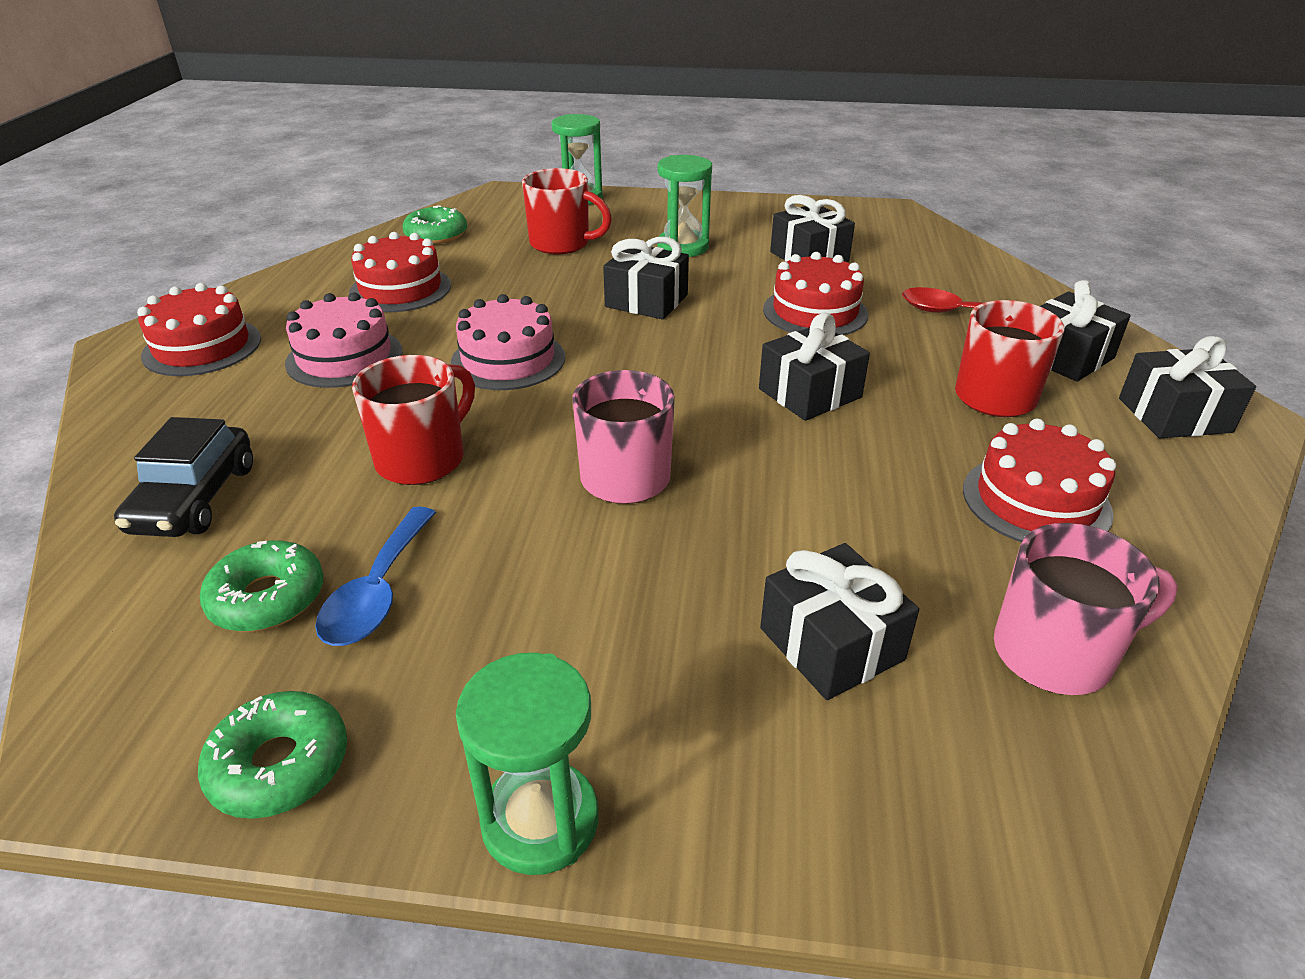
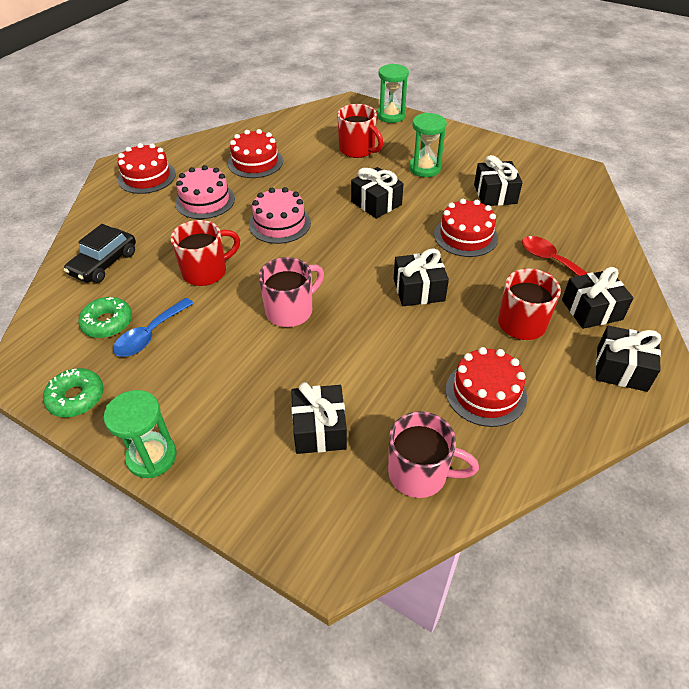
camera: 25 degrees right, 10 degrees up
green donut [403,206,467,244] -> none

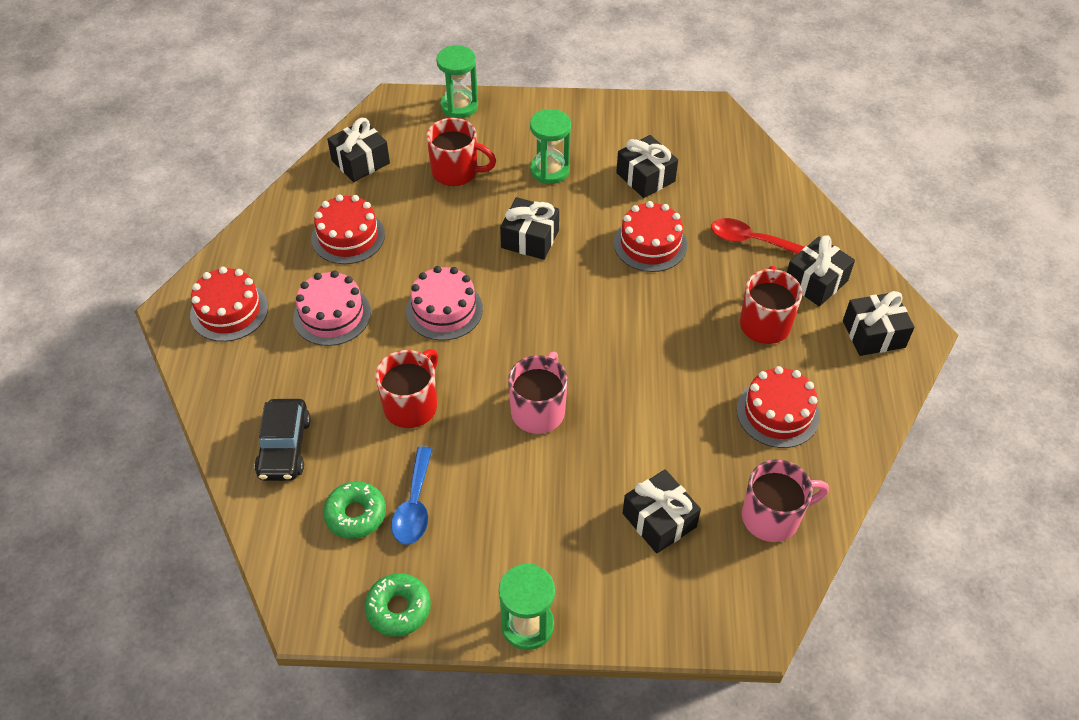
camera: 30 degrees left, 5 degrees up
black gift [394,248,449,306] -> black gift moved to [327,118,390,182]

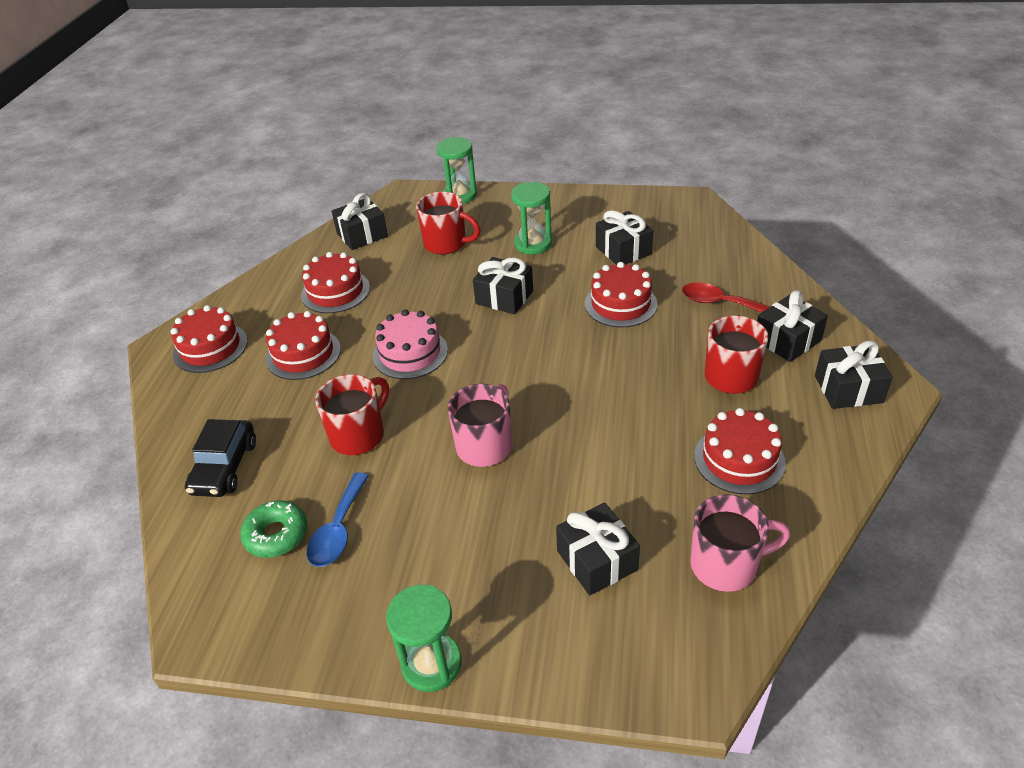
camera: 10 degrees right, 10 degrees down
pink cake [293,271,371,346] -> red cake [266,311,341,380]
green donut [364,573,431,636] -> none

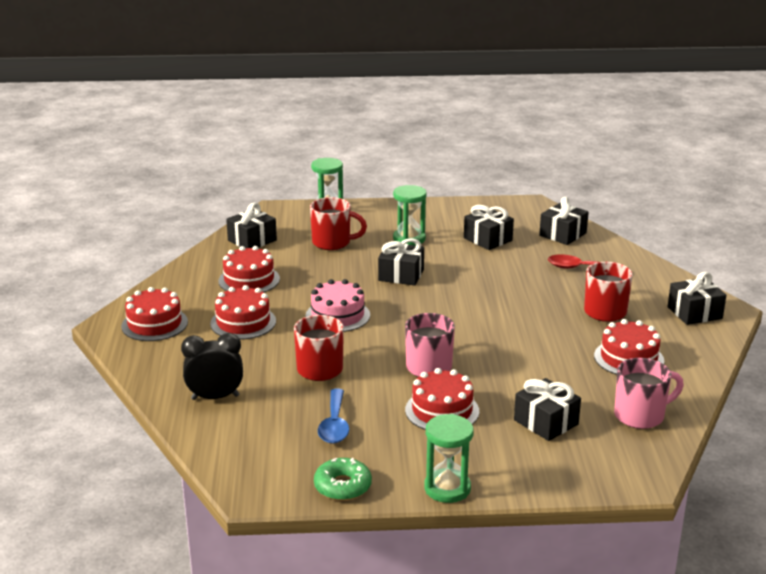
camera: 15 degrees left, 15 degrees down
black car [185,419,256,497] -> black clock [181,333,243,400]
green donut [240,500,307,558] -> green donut moved to [314,458,372,501]
red cake [585,262,658,327] -> red cake moved to [405,368,479,430]
black gift [757,291,828,362] -> black gift moved to [539,197,589,245]

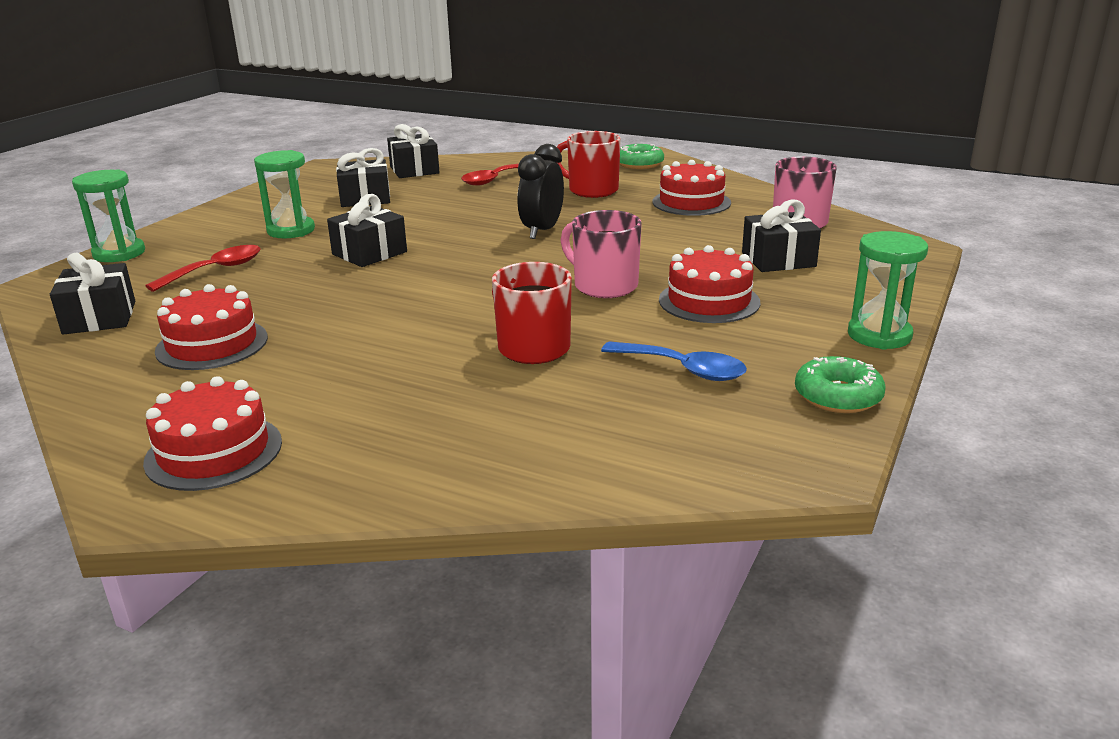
camera: 60 degrees left, 0 degrees up
black clock [181,333,243,400] -> black clock moved to [517,144,564,239]
red cake [210,285,276,340] -> none
pink cake [305,279,370,332] -> none
red mug [310,197,367,250] -> red spoon [145,245,261,292]
black gift [667,272,726,325] -> green donut [620,144,664,169]

